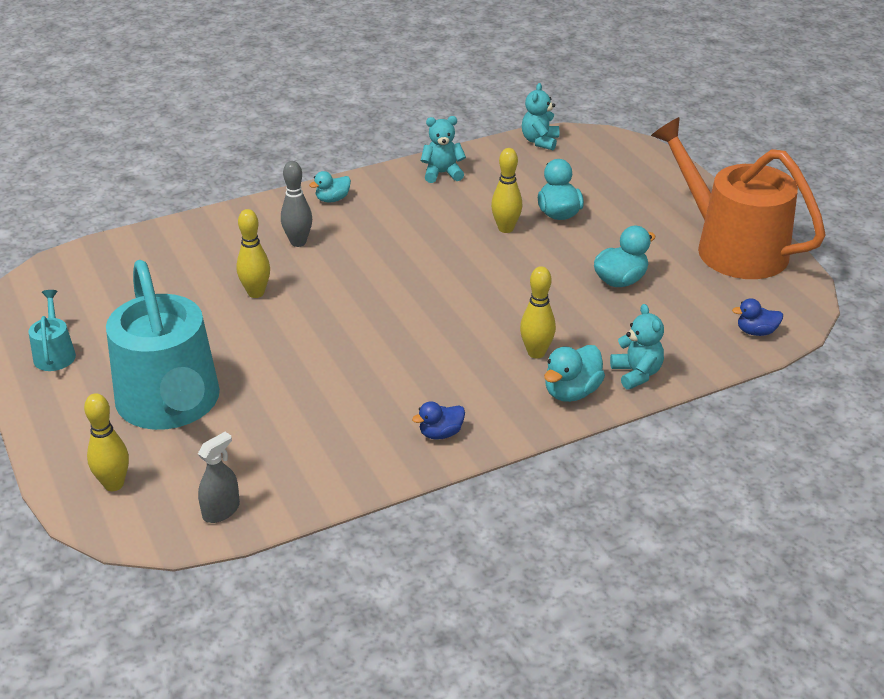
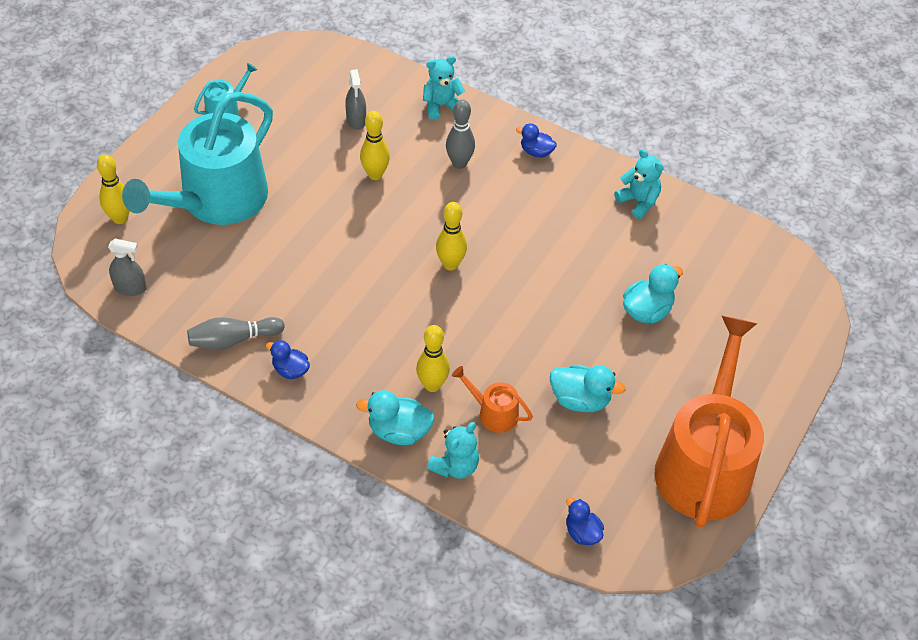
camera: 55 degrees right, 15 degrees up
turquoise duck [309,171,351,202] -> blue duck [516,124,557,158]
yellow bowling pin [491,148,522,233] -> yellow bowling pin moved to [436,202,467,271]
turquoise teddy bear [522,83,559,150] -> turquoise teddy bear moved to [423,56,465,120]
none -> grey bowling pin [187,317,285,350]
none -> grey spray bottle [345,69,366,130]
none -> orange watering can [452,366,533,433]

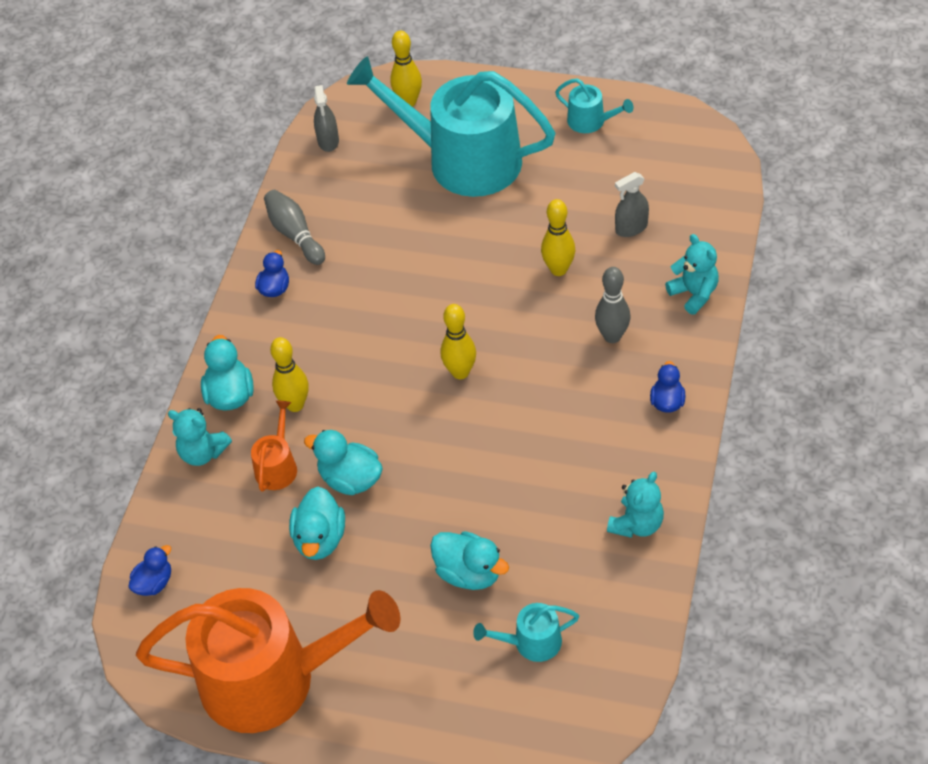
camera: 80 degrees right, 0 degrees up
none -> turquoise duck [304,430,383,495]
none -> turquoise watering can [473,603,579,662]

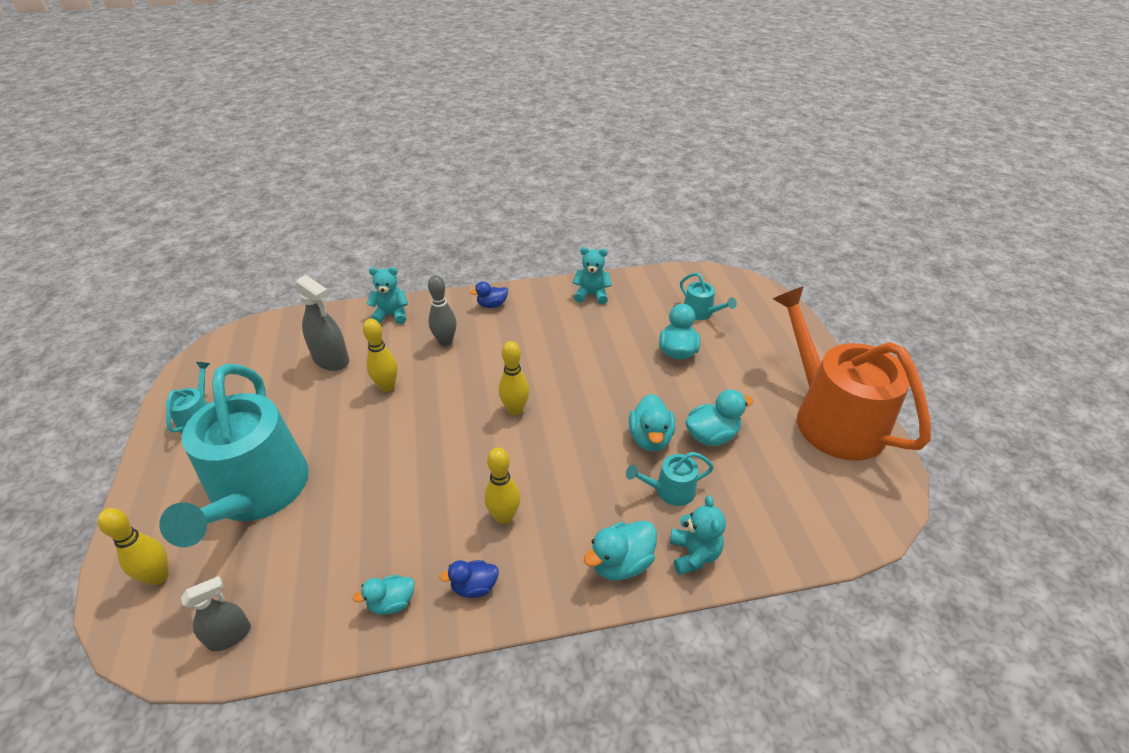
camera: 120 degrees left, 10 degrees down
blue duck [129,545,171,596] -> none
orange watering can [251,401,297,492] -> turquoise watering can [626,452,714,506]
grey bowling pin [264,190,325,265] -> turquoise duck [353,575,414,615]
yellow bowling pin [270,337,309,412] -> yellow bowling pin moved to [484,447,520,524]
grey spray bottle [615,172,649,237] -> grey spray bottle [294,275,349,371], size x1.54
turquoise teddy bear [665,234,719,315] -> turquoise teddy bear turned 60 degrees clockwise [367,267,408,324]

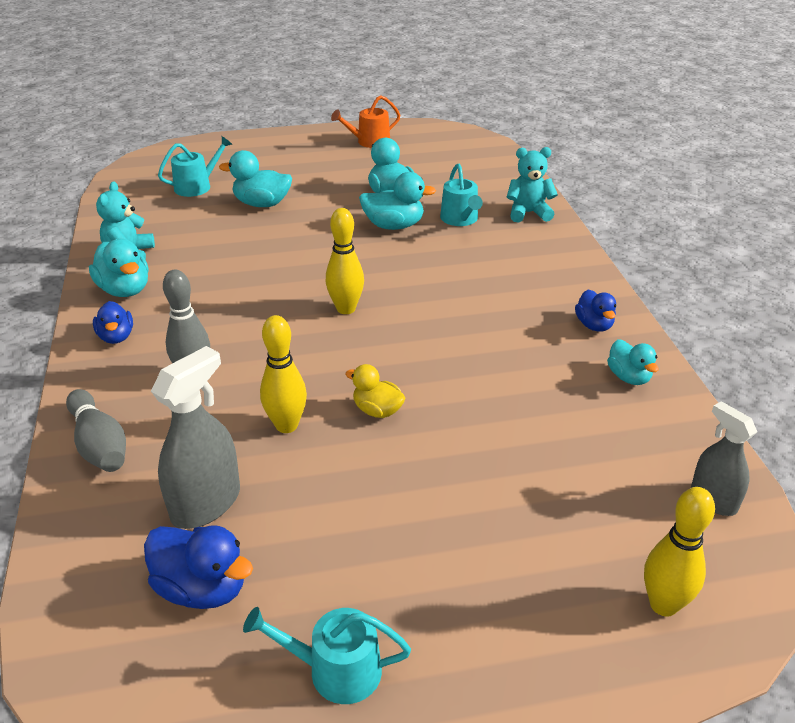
camera: 90 degrees left, 5 degrees down
turquoise watering can [159,364,309,547] -> none
turquoise teddy bear [367,267,408,324] -> grey bowling pin [66,389,126,472]
yellow bowling pin [484,447,520,524] -> none
turquoise duck [584,521,657,580] -> turquoise duck moved to [89,239,149,297]
orange watering can [773,286,931,461] -> orange watering can [331,95,400,148], size x0.41
none -> blue duck [144,526,253,609]
none -> yellow duck [345,364,405,418]

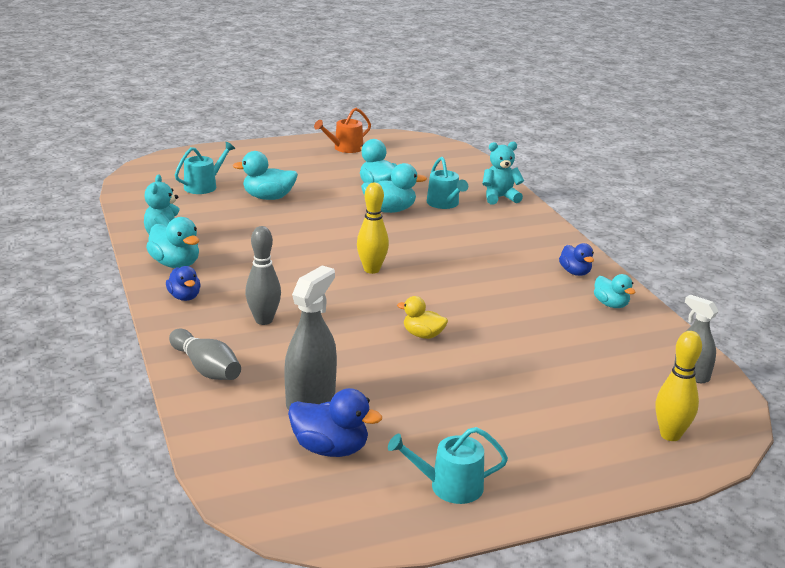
camera: 10 degrees left, 10 degrees down
yellow bowling pin [260,315,307,433] -> none

